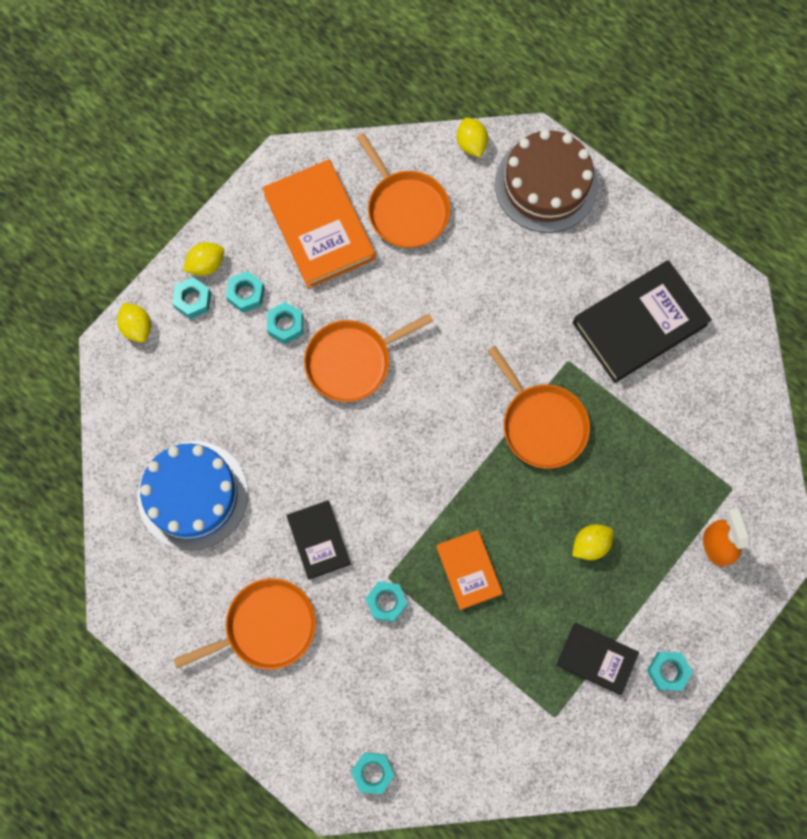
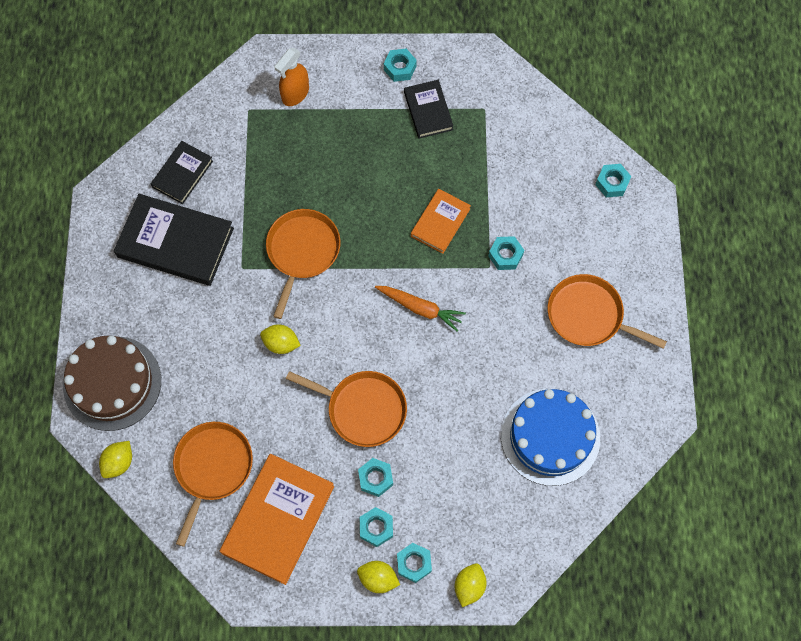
camera: 130 degrees left, 5 degrees down
black book [286,500,351,580] -> black book moved to [151,141,213,204]
yellow lemon [572,524,614,560] -> yellow lemon moved to [260,324,301,354]
none -> orange carrot [375,286,466,332]

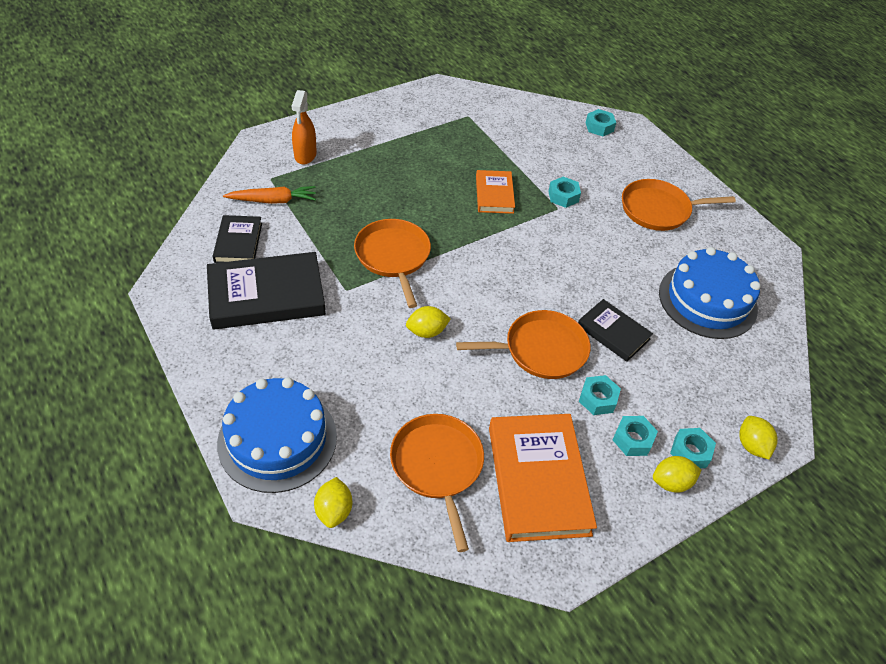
camera: 35 degrees left, 20 degrees down
brown cake [63,336,161,431] -> blue cake [217,378,337,493]
orange carrot [375,286,466,332] -> orange carrot moved to [223,186,316,204]
turquoise nut [384,48,417,82] -> none
black book [404,80,453,139] -> black book moved to [578,299,653,362]

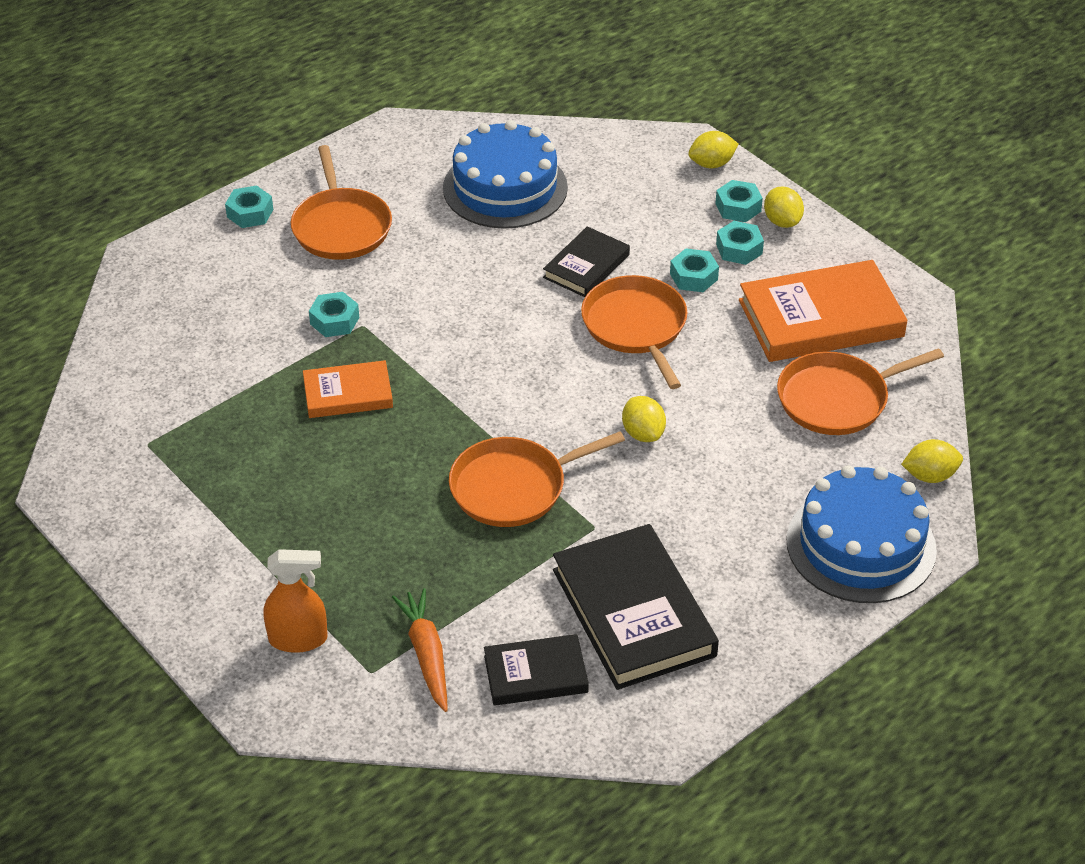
camera: 95 degrees left, 5 degrees down
turquoise nut [586,109,616,136] -> turquoise nut moved to [225,186,273,228]

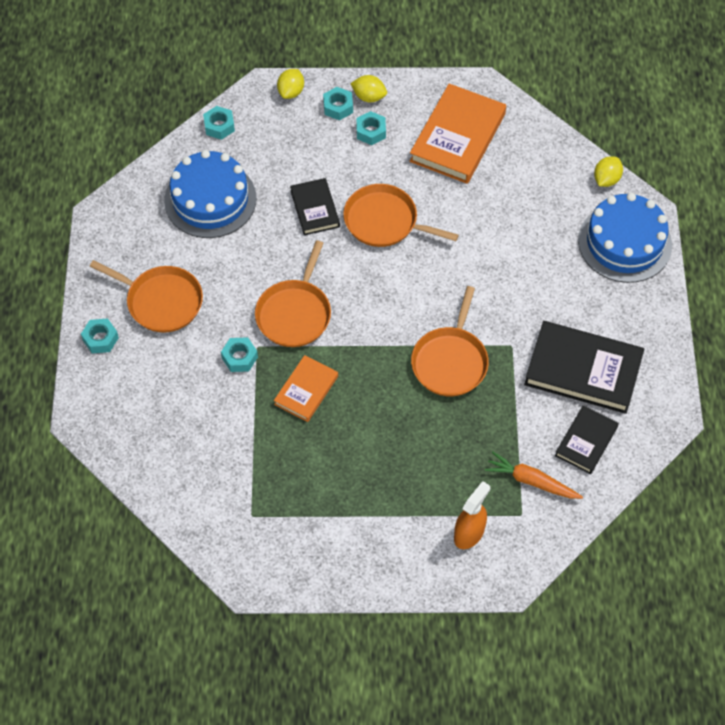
camera: 50 degrees left, 15 degrees up
yellow lemon [622,396,666,442] -> none
turquoise nut [670,248,719,292] -> turquoise nut moved to [203,106,235,140]
orange pan [777,348,944,435] -> orange pan moved to [255,240,331,347]

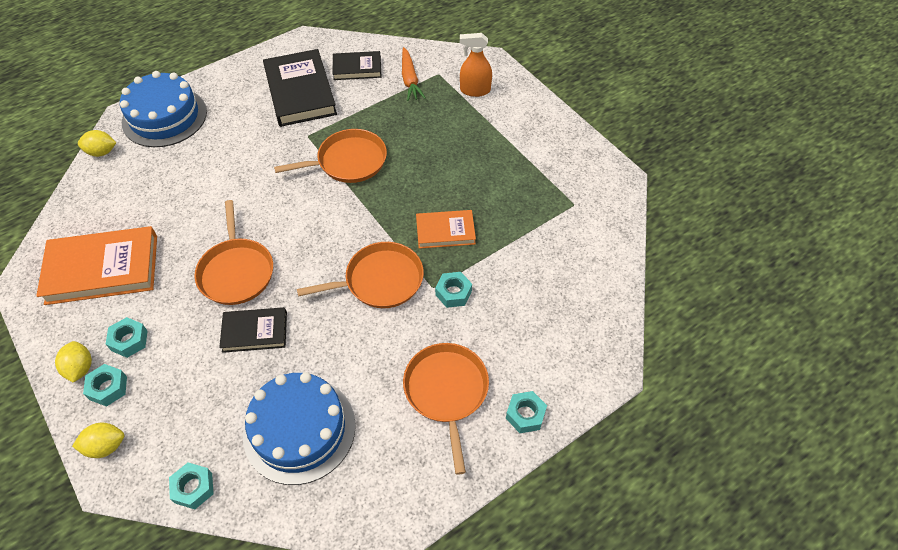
camera: 125 degrees left, 5 degrees down
black book [290,178,340,235] -> black book turned 45 degrees clockwise [219,307,287,353]

